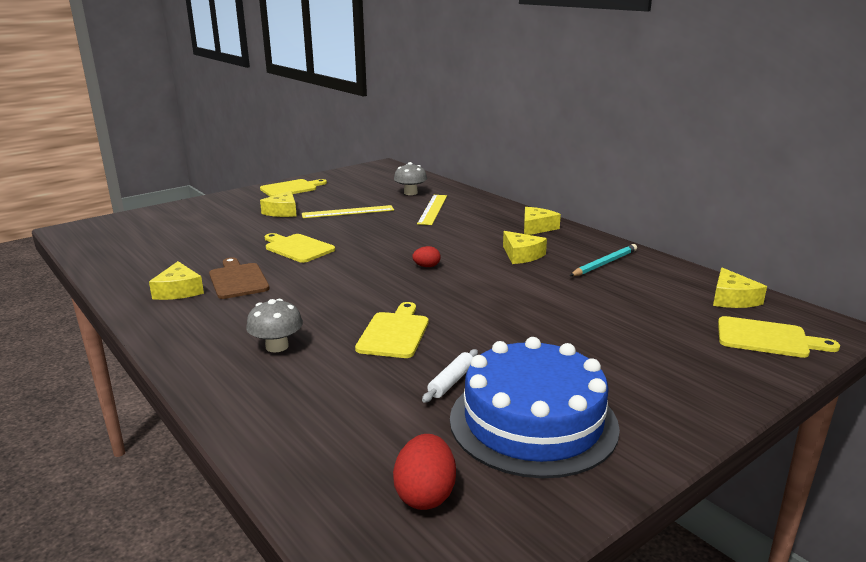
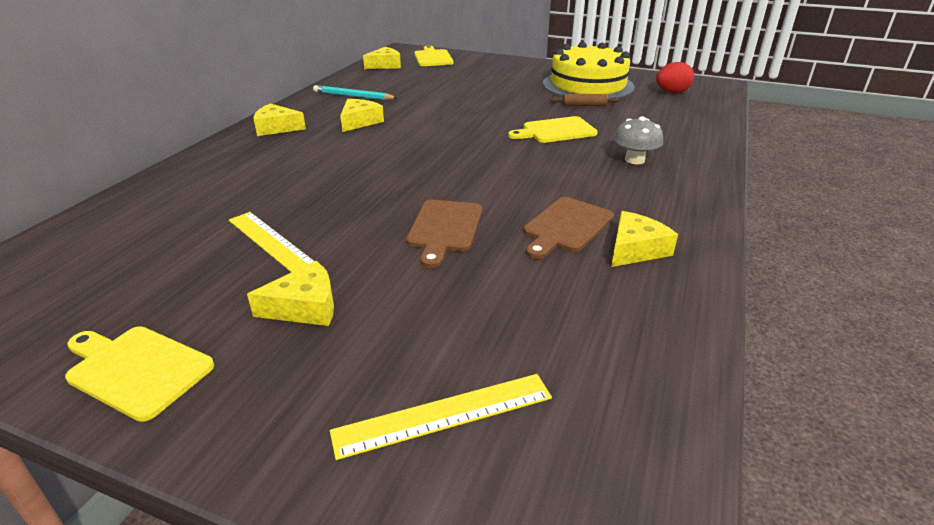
camera: 120 degrees left, 10 degrees up
yellow cutting board [265,233,335,263] -> brown cutting board [406,200,482,268]
grey mushroom [394,162,427,195] -> none
red egg [412,246,441,267] -> none
yellow ruler [417,195,447,225] -> yellow ruler moved to [330,374,552,460]
white rolling pin [422,349,478,403] -> brown rolling pin [550,94,620,106]
blue cake [450,337,620,478] -> yellow cake [543,42,635,99]

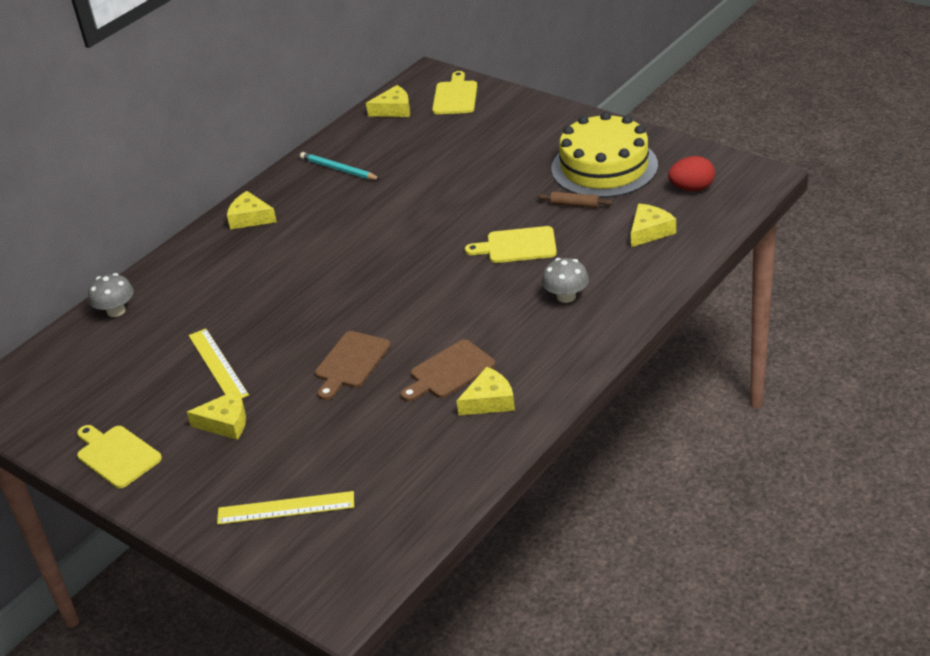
camera: 20 degrees right, 5 degrees up
yellow cheese [340,99,384,132] -> yellow cheese moved to [631,204,676,247]
none -> grey mushroom [88,273,134,317]

